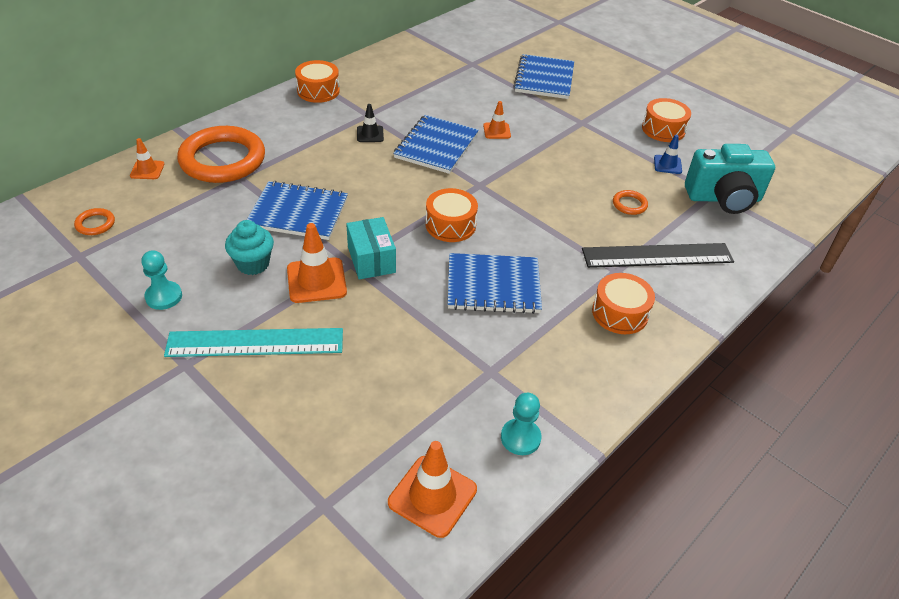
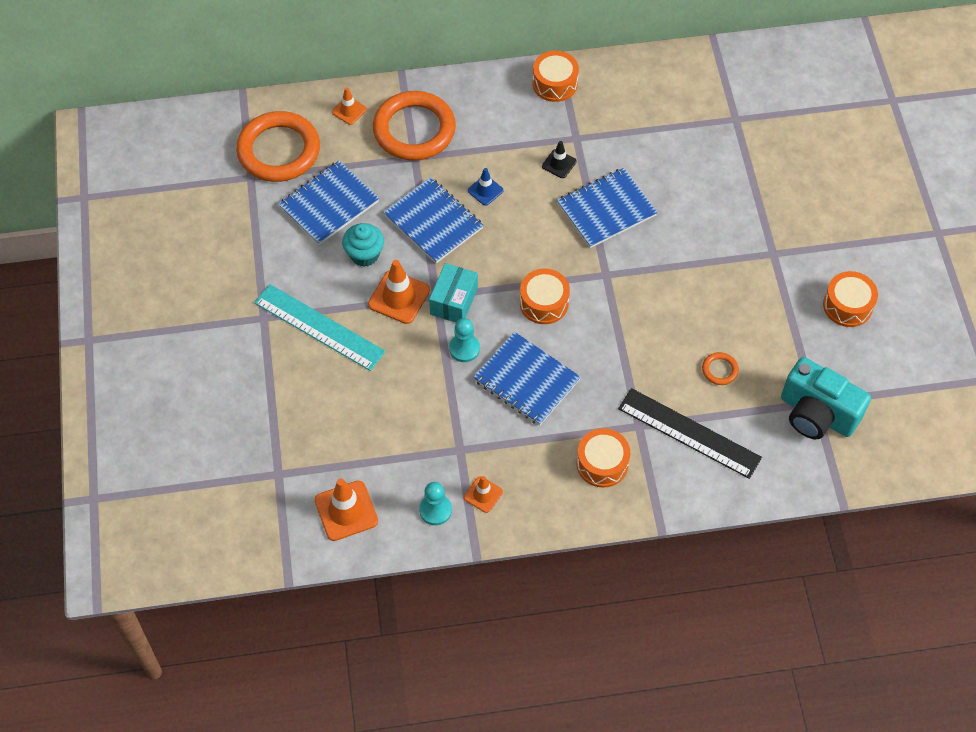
camera: 40 degrees right, 15 degrees up
orange ring [74,208,115,235] -> orange ring [236,111,320,182], size x2.47
turquoise pawn [141,250,182,310] -> turquoise pawn moved to [449,318,480,362]
orange traffic cone [483,101,511,139] -> orange traffic cone moved to [464,476,503,513]
blue notebook [513,54,574,99] -> blue notebook moved to [278,161,379,245]
blue traffic cone [654,135,682,174] -> blue traffic cone moved to [468,168,504,206]

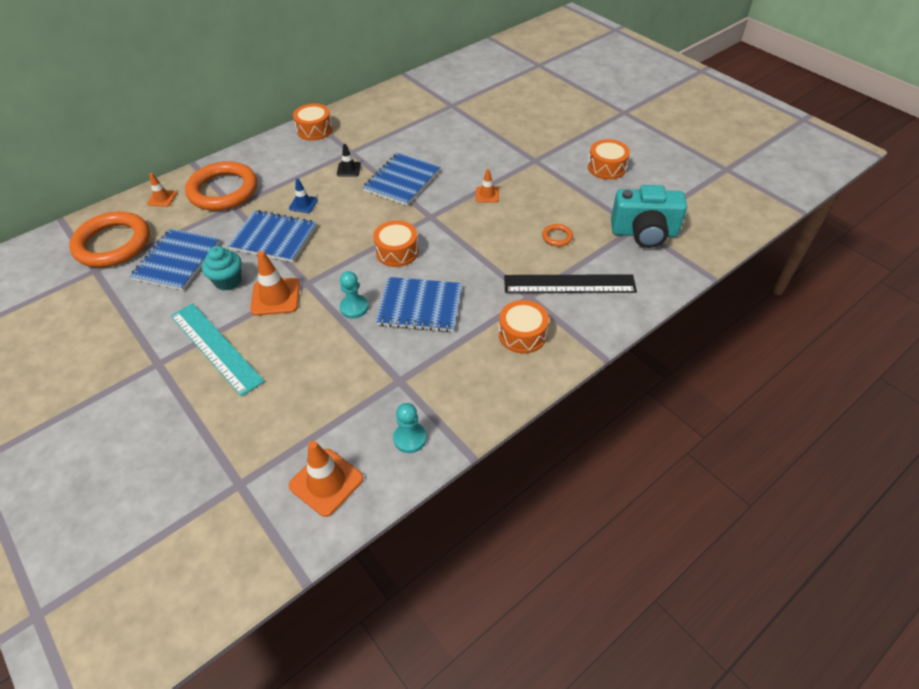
camera: 30 degrees left, 10 degrees down
turquoise ruler [254,284,386,371] -> turquoise ruler turned 45 degrees clockwise [171,303,265,397]
turquoise box [429,263,478,322] -> none
orange traffic cone [464,476,503,513] -> orange traffic cone moved to [476,169,499,203]

